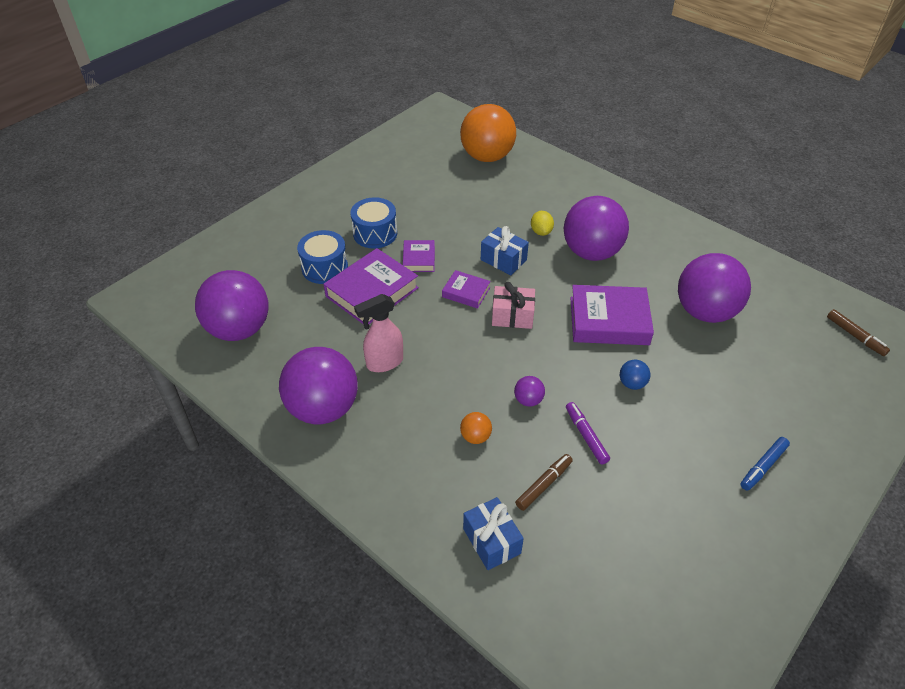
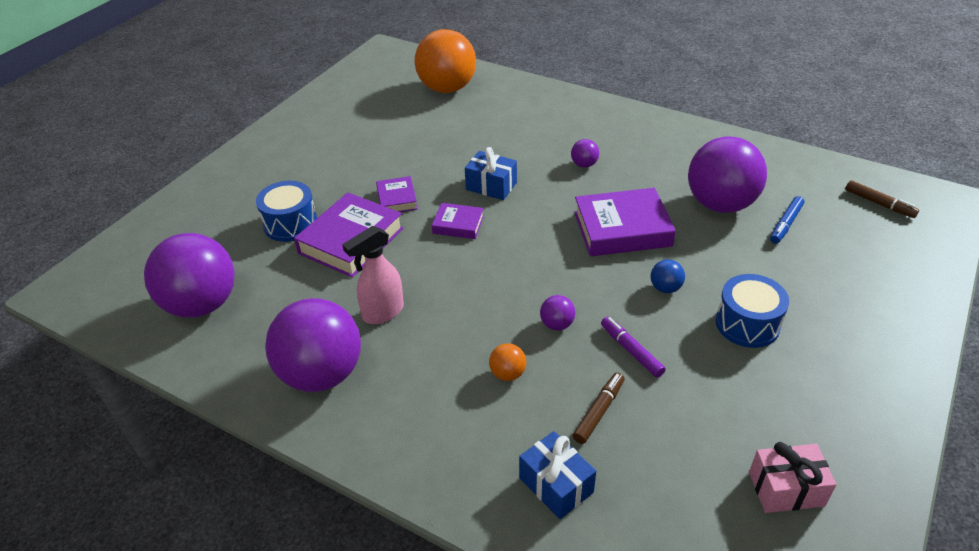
camera: 10 degrees left, 5 degrees down
blue drum [350,197,397,249] -> blue drum moved to [716,274,789,348]
pink gift [492,282,535,329] -> pink gift moved to [749,442,836,513]
yellow lemon [531,211,554,236] -> none
purple ball [564,196,629,261] -> purple ball [571,139,599,168], size x0.41
blue marker [740,437,790,491] -> blue marker moved to [770,196,804,244]

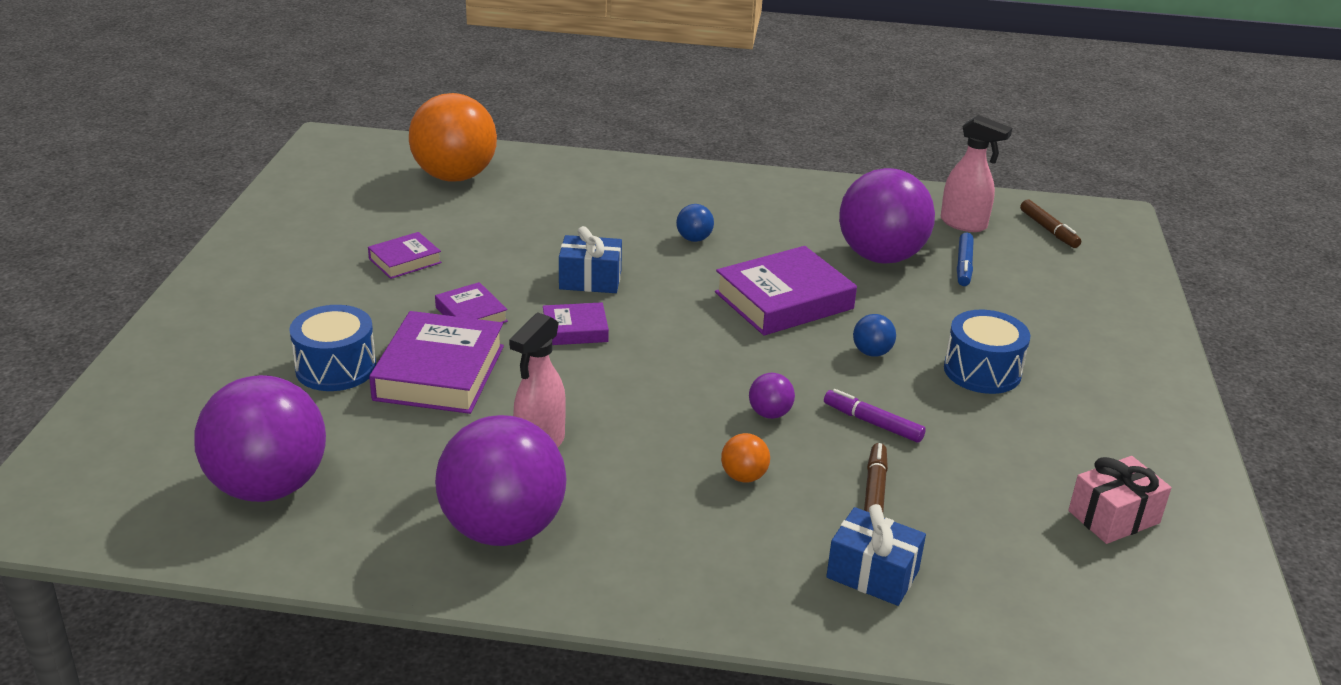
camera: 25 degrees left, 10 degrees down
purple ball [571,139,599,168] -> blue ball [676,204,714,242]
brown marker [846,180,919,218] -> brown marker turned 45 degrees clockwise [1020,199,1081,248]
none -> purple book [368,232,442,279]
none -> pink spray bottle [941,115,1012,232]

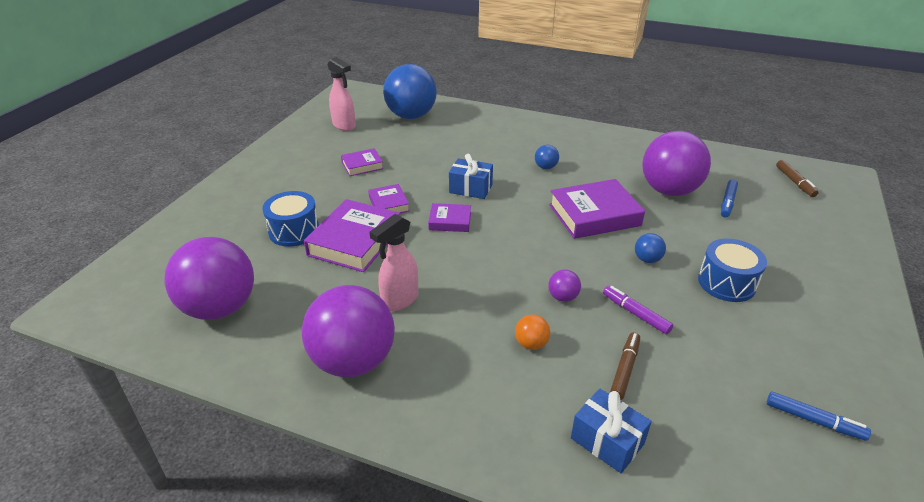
camera: 15 degrees right, 5 degrees up
orange ball [409,93,497,182] -> blue ball [383,64,437,119]
pink spray bottle [941,115,1012,232] -> pink spray bottle moved to [327,57,356,131]
pink gift [1068,456,1172,544] -> blue marker [767,392,871,441]

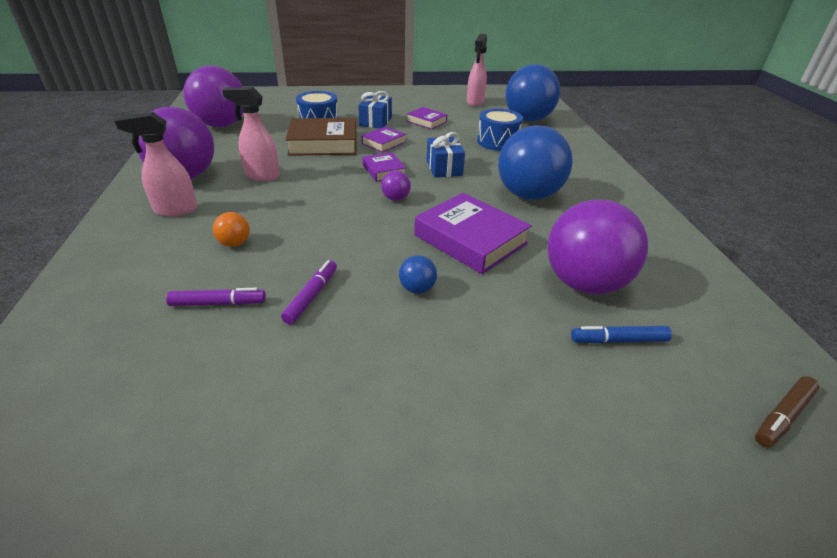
camera: 60 degrees right, 0 degrees up
purple book [304,199,400,272] -> brown book [285,118,356,156]
blue ball [535,145,559,169] -> blue ball [498,125,573,200], size x2.45
purple ball [548,270,581,302] -> purple ball moved to [381,171,411,201]
blue gift [571,389,652,473] -> blue gift moved to [358,91,392,128]
brown marker [610,332,640,400] -> purple marker [166,288,266,306]
blue drum [698,238,767,302] -> blue drum moved to [477,108,523,151]
blue marker [767,392,871,441] -> none
none -> pink spray bottle [115,112,198,217]

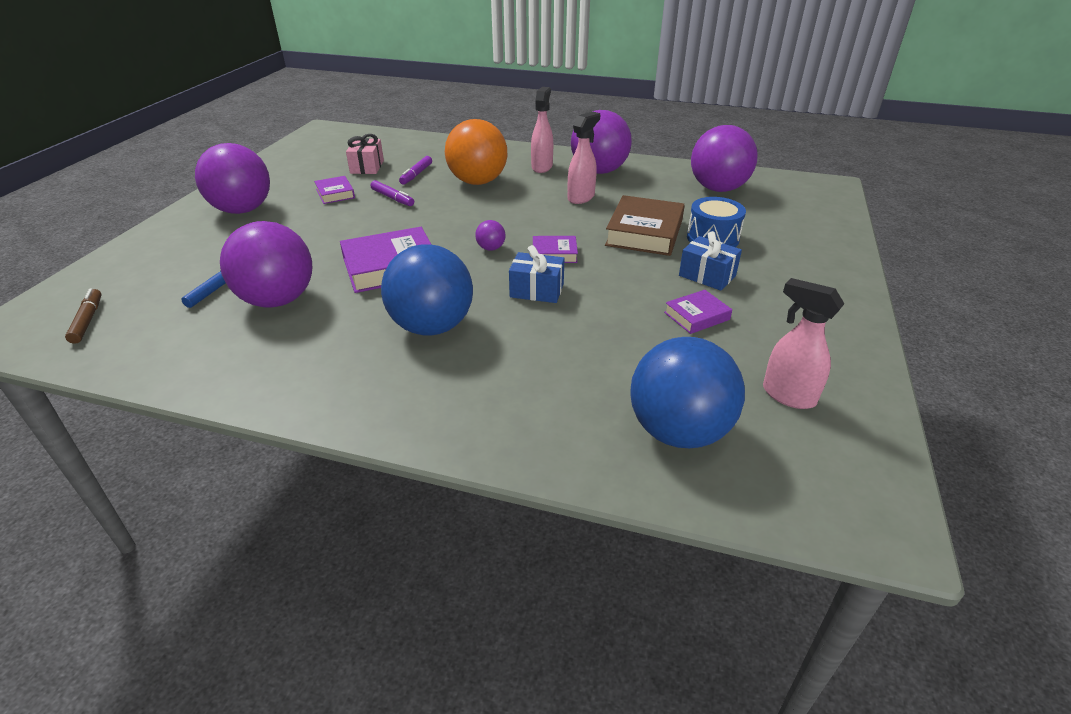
camera: 115 degrees right, 0 degrees up
orange ball [213,212,250,247] -> orange ball [445,119,507,185], size x2.45
purple book [361,126,406,152] -> purple book moved to [314,176,355,204]
blue ball [399,255,437,294] -> none
blue drum [477,108,523,151] -> none
none -> purple ball [195,143,270,214]
none -> pink gift [346,134,384,174]

